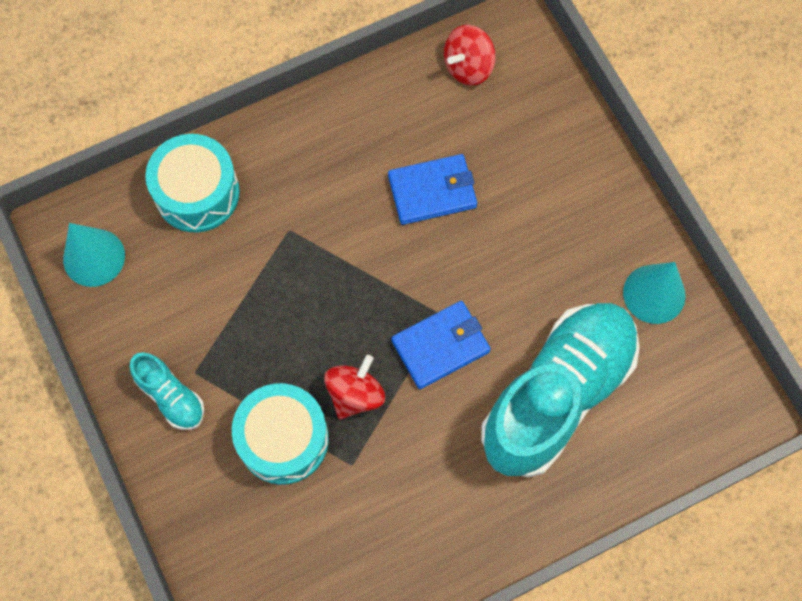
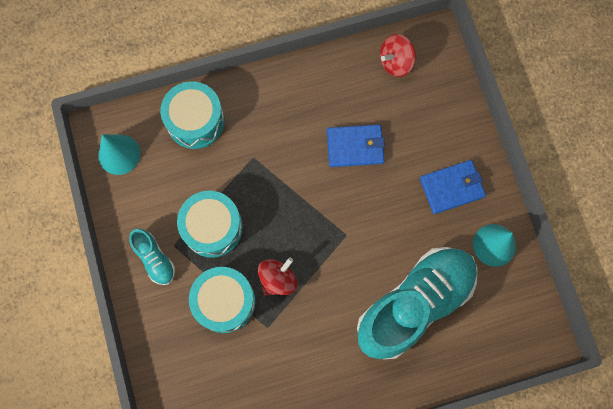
camera: 10 degrees right, 5 degrees up
blue wallet [391,301,491,389] -> blue wallet moved to [420,160,486,214]
none -> turquoise drum [177,191,243,258]

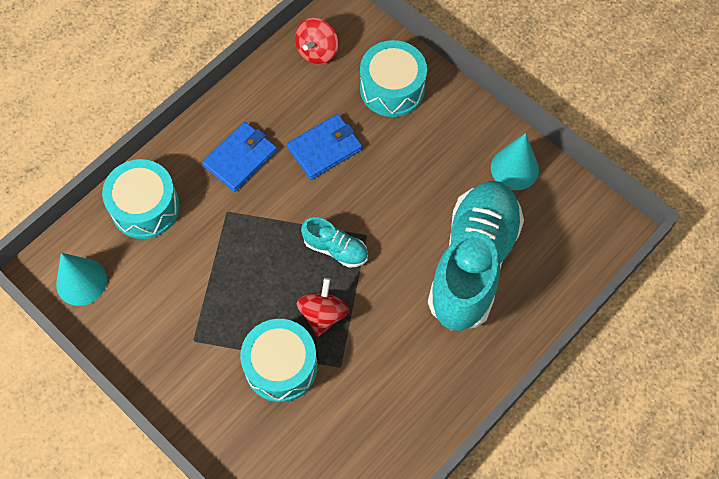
camera: 30 degrees left, 10 degrees down
turquoise shoe [129,228,175,285] -> turquoise shoe moved to [301,217,368,267]
turquoise drum [177,191,243,258] -> turquoise drum moved to [360,40,427,117]
blue wallet [420,160,486,214] -> blue wallet moved to [202,122,277,192]

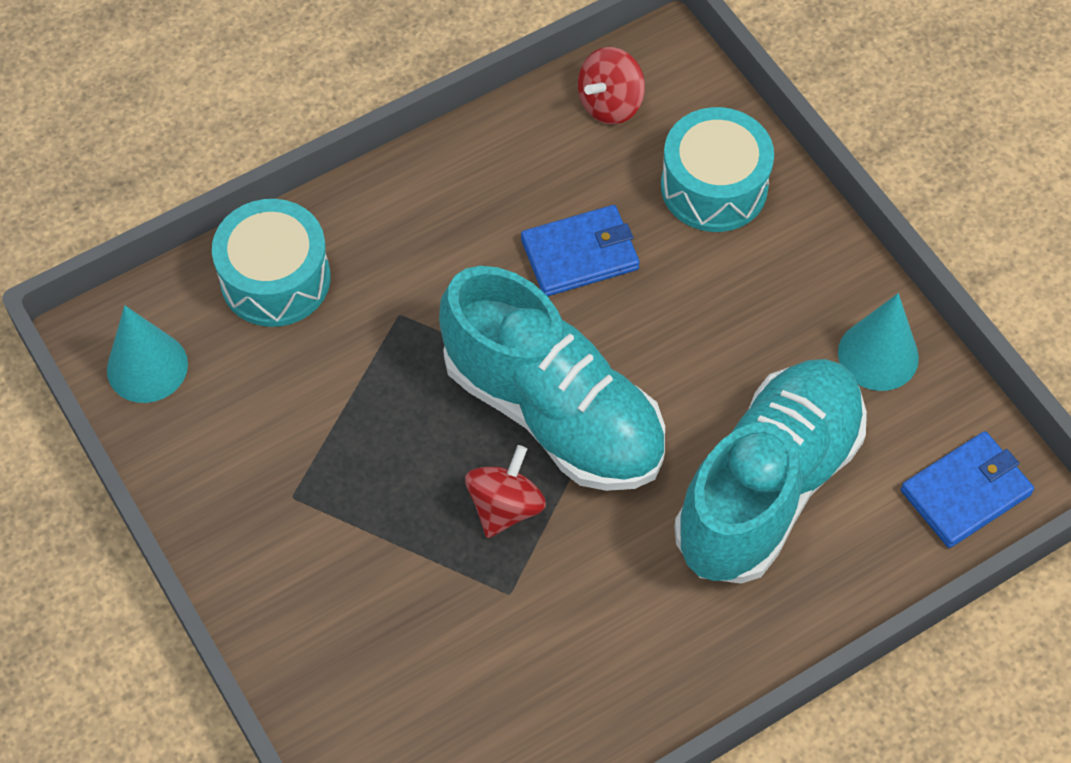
camera: 15 degrees right, 5 degrees down
blue wallet [202,122,277,192] -> blue wallet moved to [901,431,1034,548]
turquoise drum [240,319,318,402] -> none
turquoise shoe [301,217,368,267] -> turquoise shoe [439,266,665,491], size x2.29

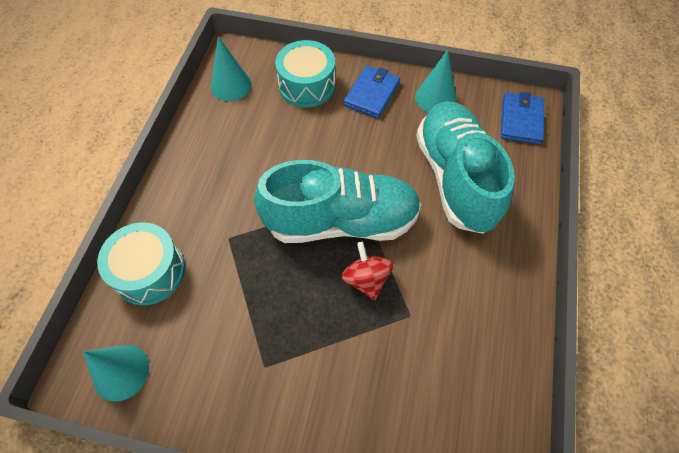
camera: 45 degrees left, 0 degrees up
blue wallet [521,205,640,296] -> blue wallet moved to [344,65,400,118]
red spinning top [578,47,645,124] -> turquoise cone [211,37,252,101]

